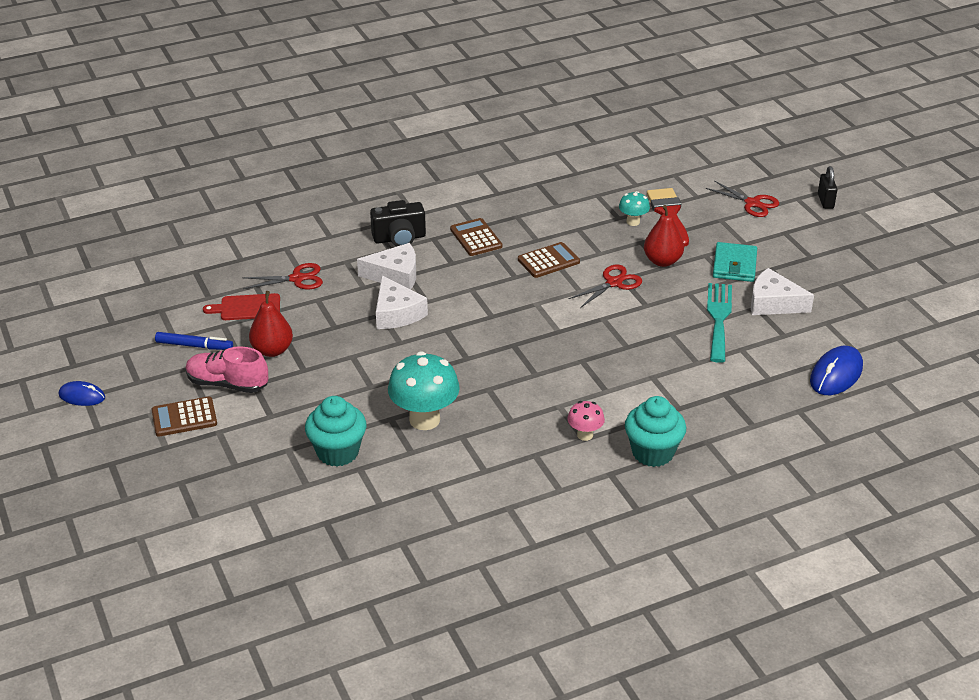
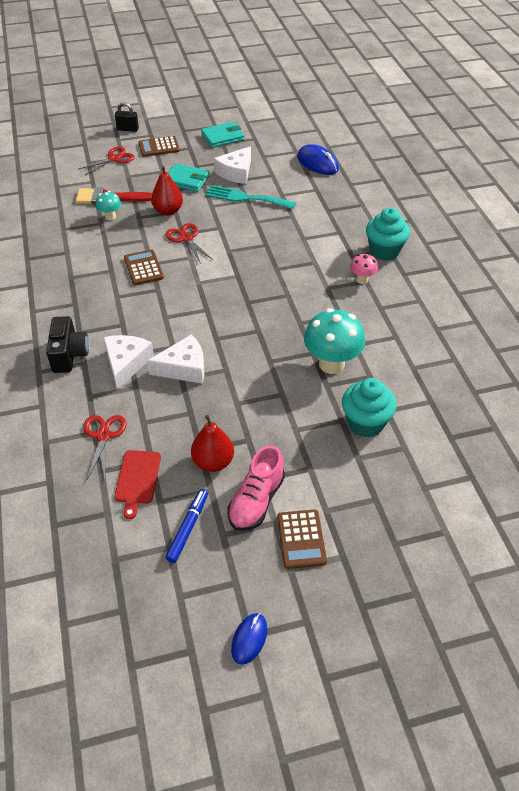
camera: 80 degrees left, 10 degrees up
brown calculator [450,218,502,256] -> brown calculator moved to [139,136,180,157]
none -> turquoise wallet [201,122,244,148]

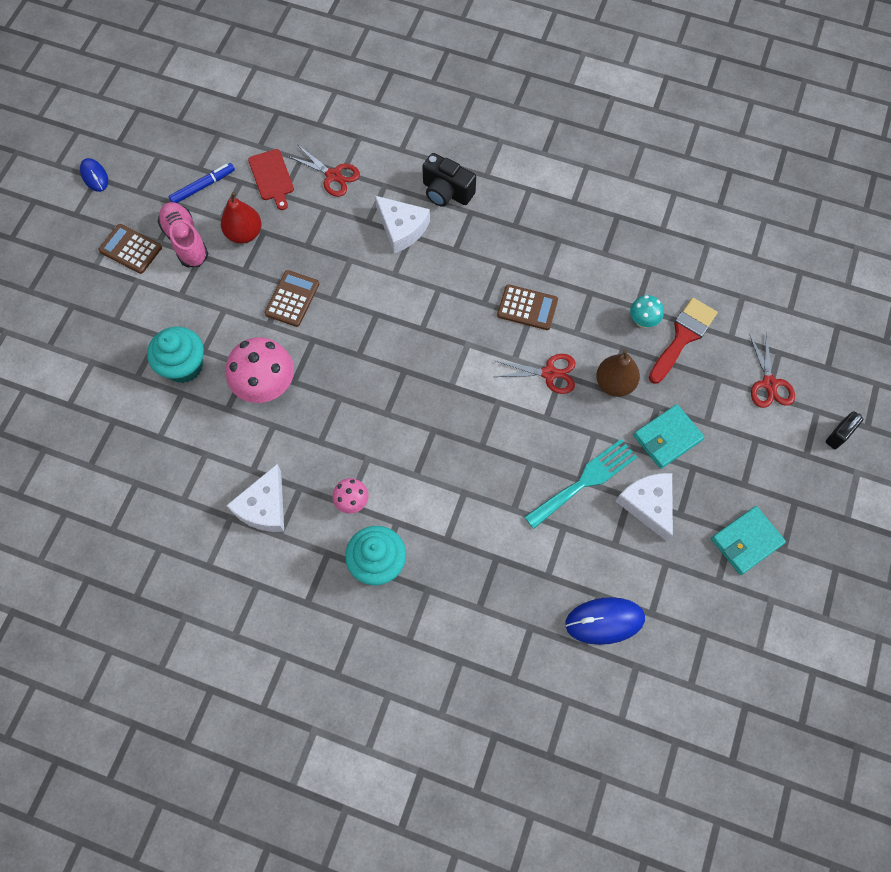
camera: 125 degrees right, 20 degrees up
red cutting board [114,450,161,519] -> red cutting board turned 150 degrees counterclockwise [248,149,294,210]
brown calculator [139,136,180,157] -> brown calculator moved to [265,270,319,327]
white cheese [147,334,204,384] -> white cheese moved to [226,464,284,532]
red pear [151,166,183,216] -> brown pear [596,349,640,397]
blue marker [166,489,208,563] -> blue marker turned 90 degrees counterclockwise [169,163,235,203]
turquoise wallet [201,122,244,148] -> turquoise wallet turned 45 degrees clockwise [711,506,786,575]
turquoise mushroom [304,308,365,374] -> pink mushroom [226,337,294,403]

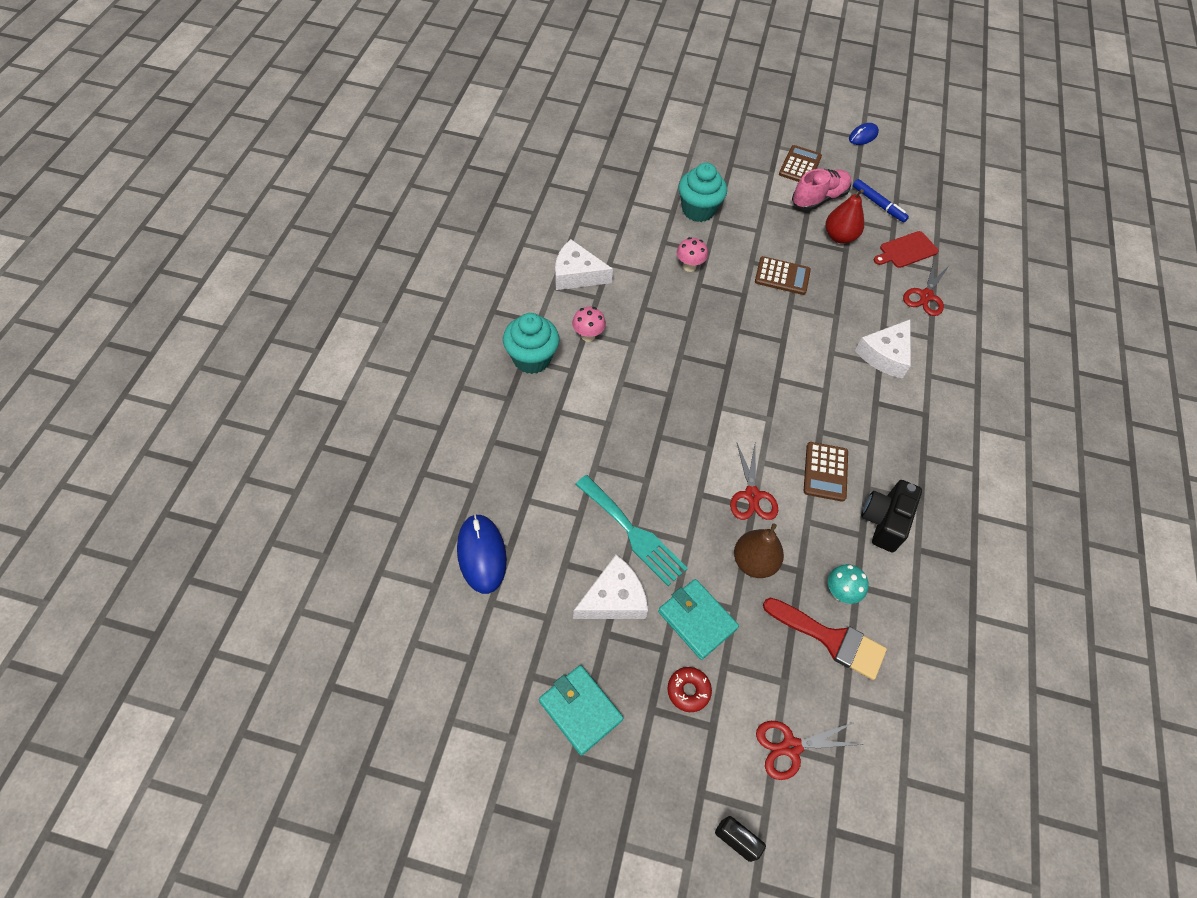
camera: 80 degrees right, 10 degrees down
pink mushroom [226,337,294,403] -> pink mushroom [677,237,708,272], size x0.52
black camera [422,153,476,207] -> black camera moved to [861,480,922,552]
none -> red donut [667,667,712,712]

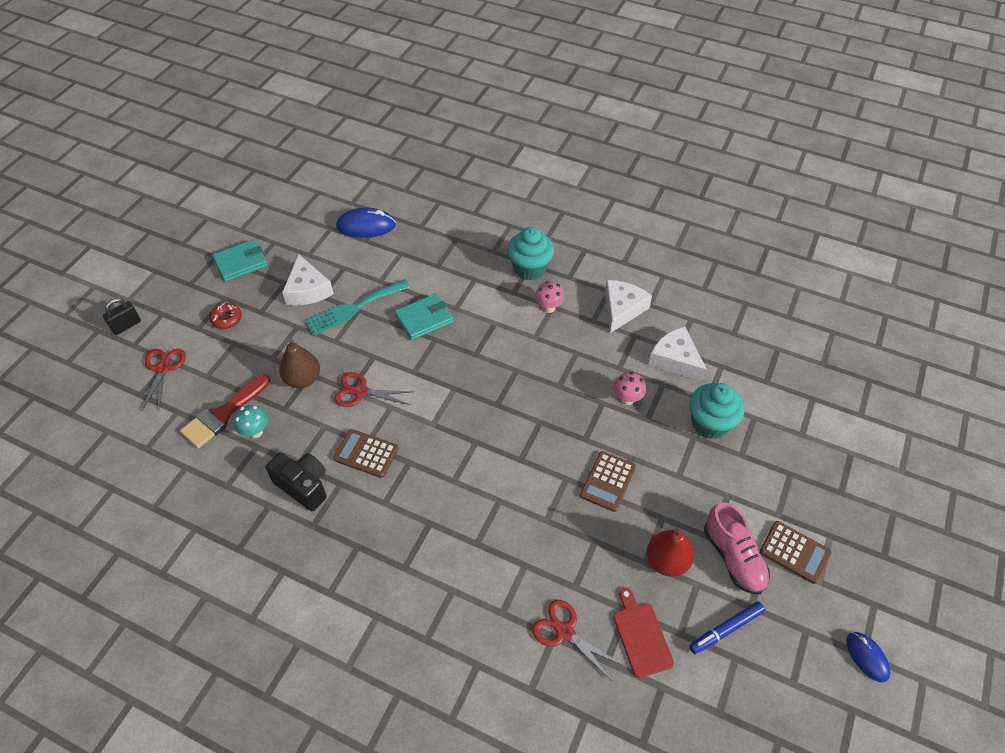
camera: 105 degrees right, 5 degrees down
turquoise wallet [658,579,739,660] -> turquoise wallet moved to [395,294,454,340]
white cheese [855,319,911,379] -> white cheese moved to [648,327,707,382]

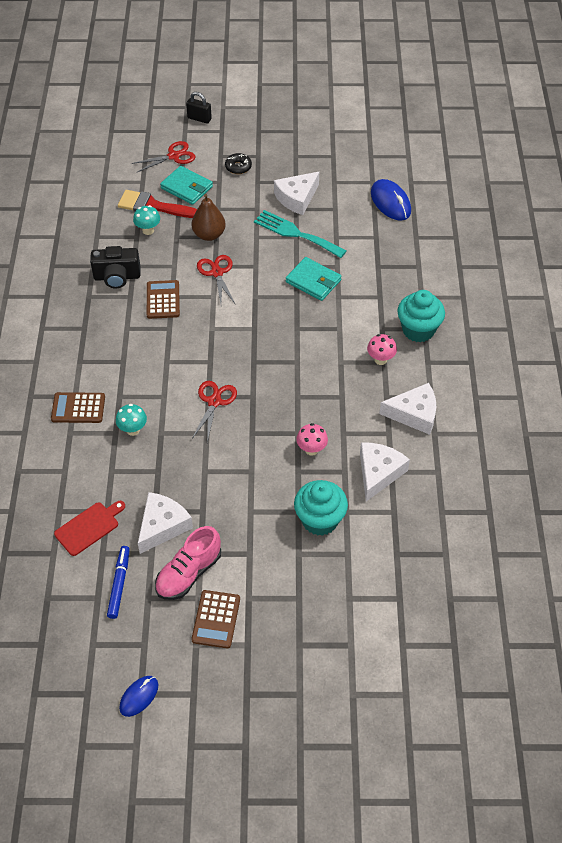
camera: 65 degrees right, 0 degrees up
red donut [209,303,242,329] -> black donut [225,153,252,174]
turquoise wallet [212,239,268,282] -> turquoise wallet moved to [160,166,213,205]
black camera [266,453,327,511] -> black camera turned 75 degrees clockwise [90,246,140,289]
red scissors [532,600,624,681] -> red scissors moved to [192,381,237,443]
brown calculator [580,451,636,512] -> brown calculator moved to [51,392,105,423]
red pear [647,528,694,577] -> white cheese [138,492,193,554]
blue marker [689,601,765,654] -> blue marker turned 60 degrees clockwise [107,546,130,619]
none -> turquoise mushroom [116,404,147,436]

